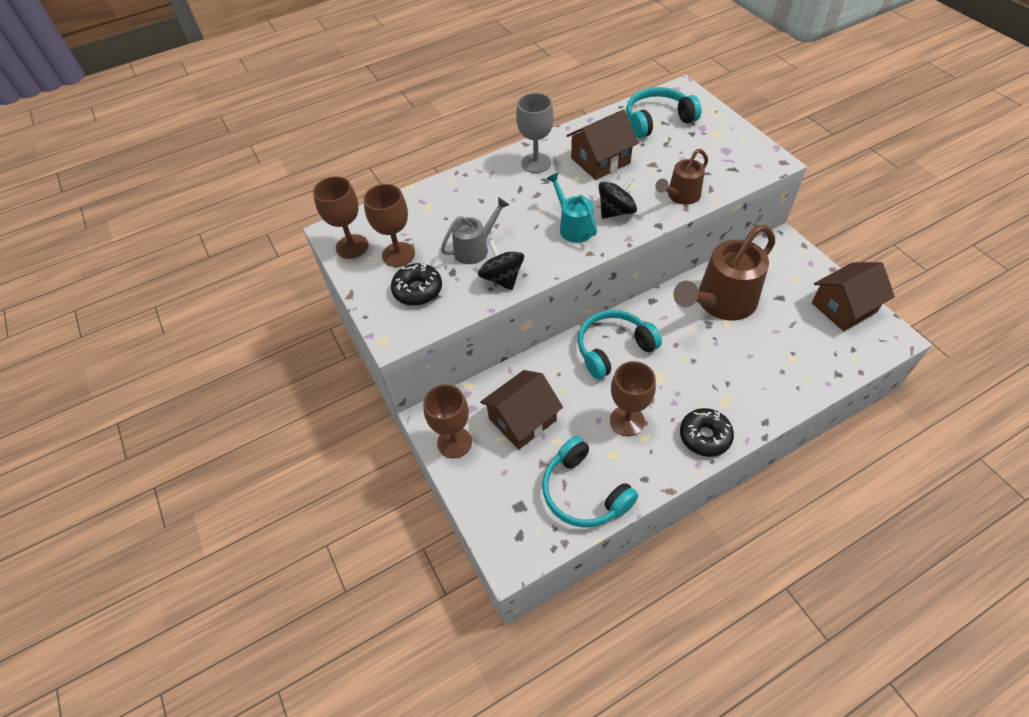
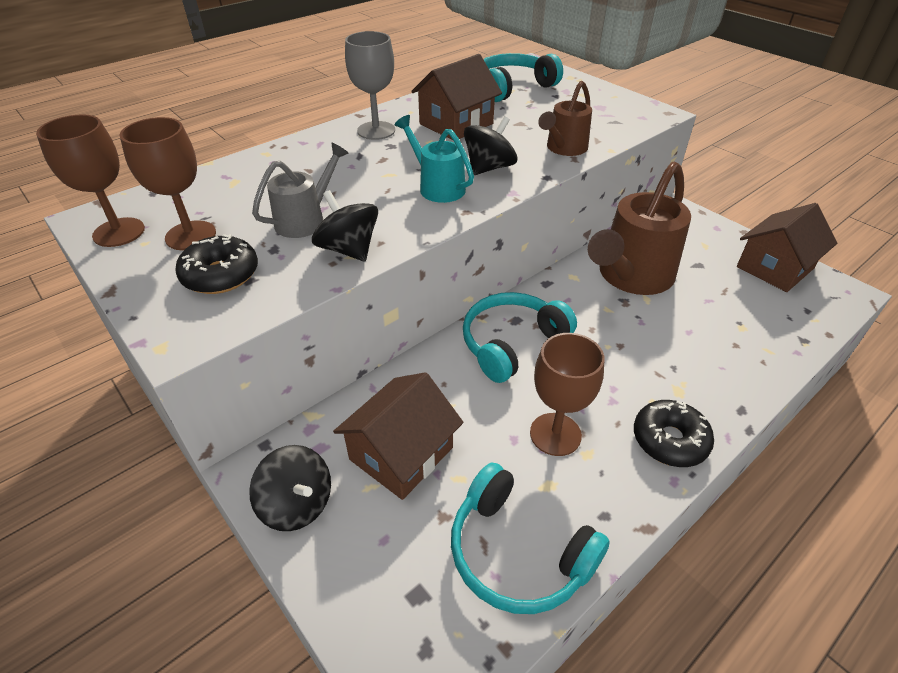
camera: 15 degrees left, 10 degrees down
brown goblet [423,384,472,458] -> black spinning top [249,445,331,531]

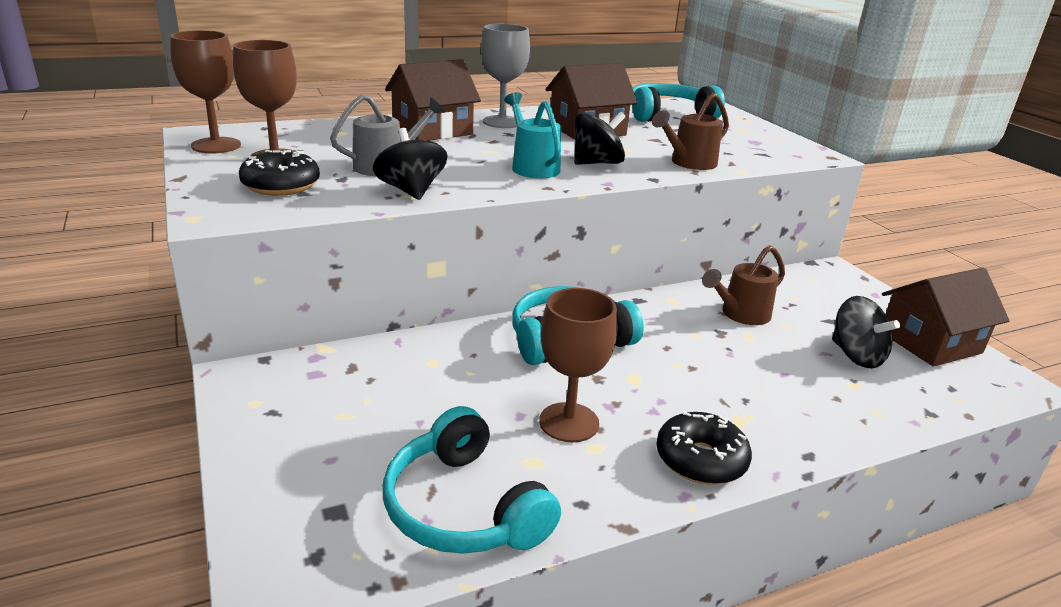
camera: 15 degrees right, 15 degrees down
black spinning top [249,445,331,531] -> black spinning top moved to [832,296,900,368]
brown house [333,372,463,500] -> brown house moved to [385,59,481,141]
brown watering can [588,162,691,295] -> brown watering can [702,245,785,325], size x0.54

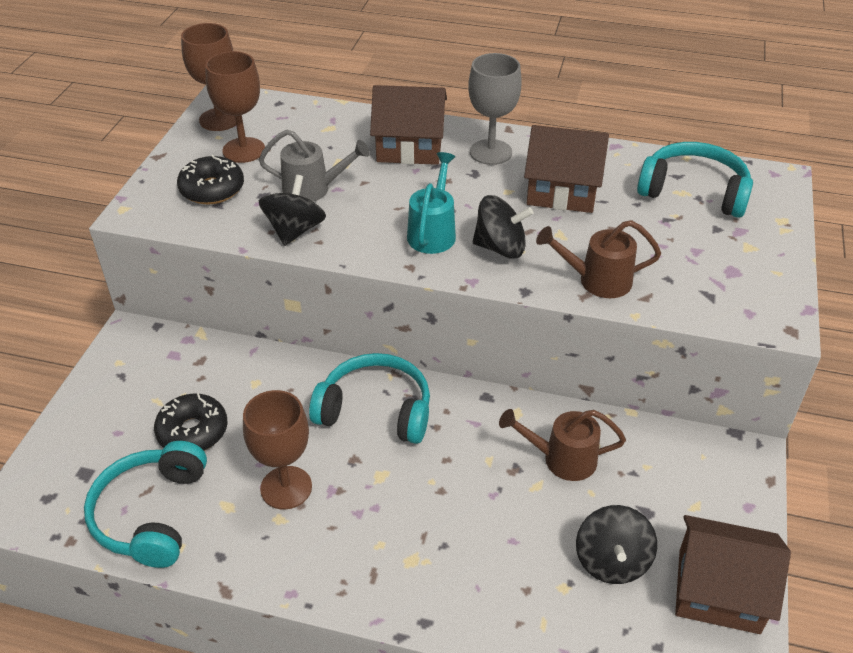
camera: 40 degrees right, 15 degrees up
black donut [656,412,752,485] -> black donut moved to [154,393,228,451]

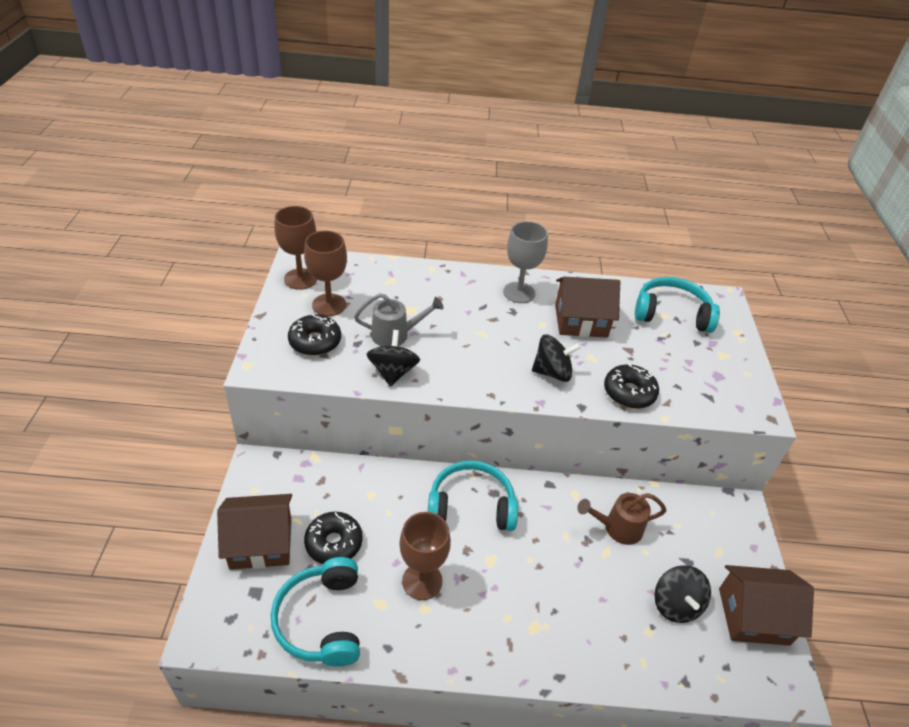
camera: 15 degrees left, 0 degrees up
brown house [370,85,447,165] -> brown house moved to [217,494,292,570]
turquoise watering can [407,152,456,254] -> none
brown watering can [536,220,661,298] -> black donut [604,364,659,409]

